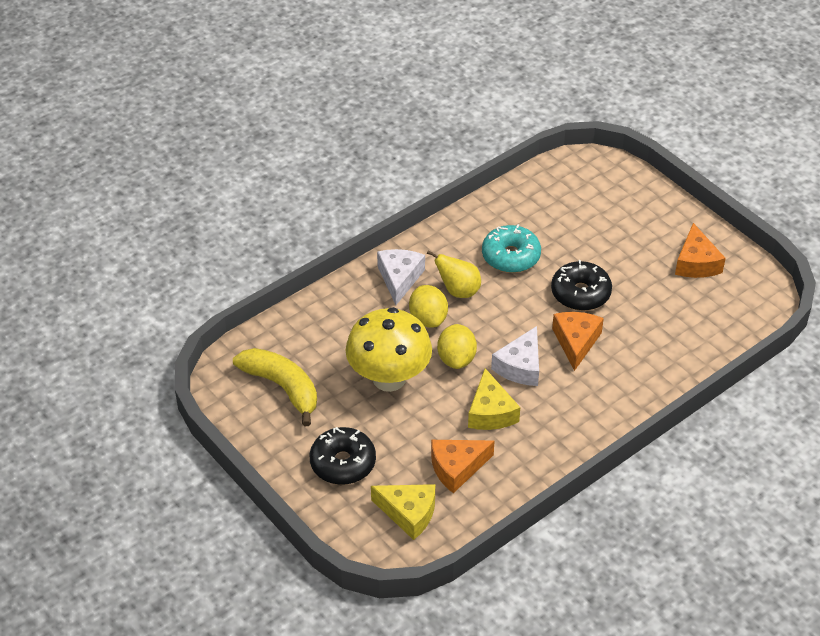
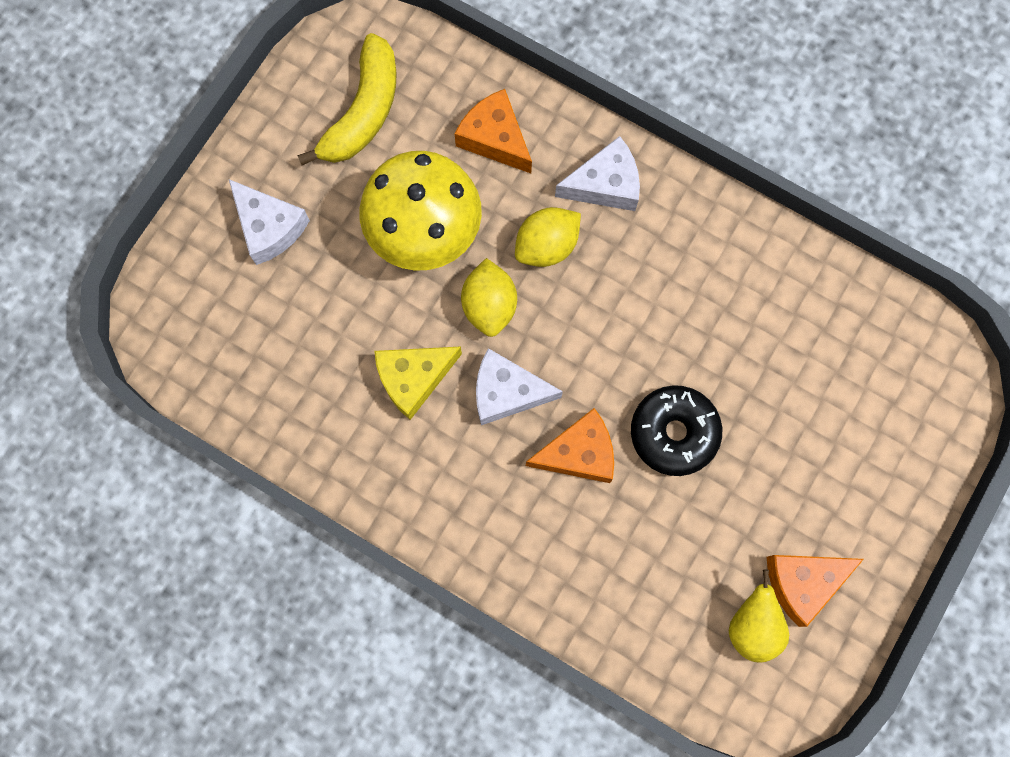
camera: 70 degrees right, 30 degrees up
black donut [310,427,376,485] -> white cheese [229,179,310,265]
yellow cheese [371,484,435,540] -> none
yellow pear [427,250,481,298] -> yellow pear moved to [729,569,789,662]
orange cheese [431,440,495,493] -> orange cheese moved to [454,89,532,173]
yellow lemon [437,324,477,369] -> yellow lemon turned 75 degrees counterclockwise [461,258,517,337]
turquoise donut [482,224,541,273] -> none

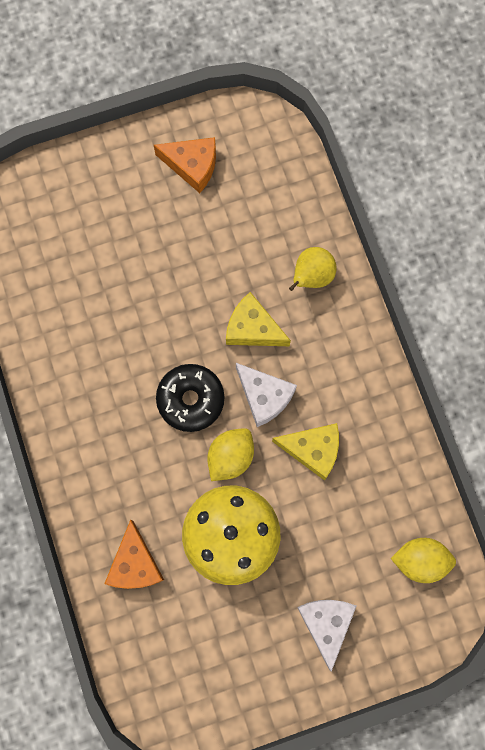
camera: 140 degrees left, 0 degrees up
yellow banana [297,33,397,165] -> none
yellow lemon [515,207,581,267] -> yellow lemon moved to [391,538,456,583]
orange cheese [526,408,614,483] -> yellow cheese [226,292,291,346]
white cheese [555,136,640,211] -> none
black donut [631,385,722,476] -> black donut moved to [156,364,224,432]
yellow pear [729,569,789,662] -> yellow pear moved to [289,247,337,291]

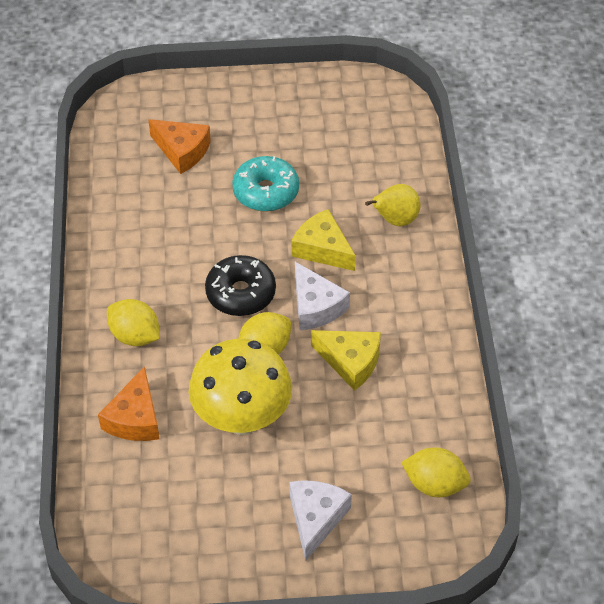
camera: 15 degrees right, 25 degrees down
orange cheese [154,137,216,193] -> orange cheese moved to [148,119,211,174]
none -> yellow lemon [107,299,160,346]
none -> turquoise donut [232,156,299,212]

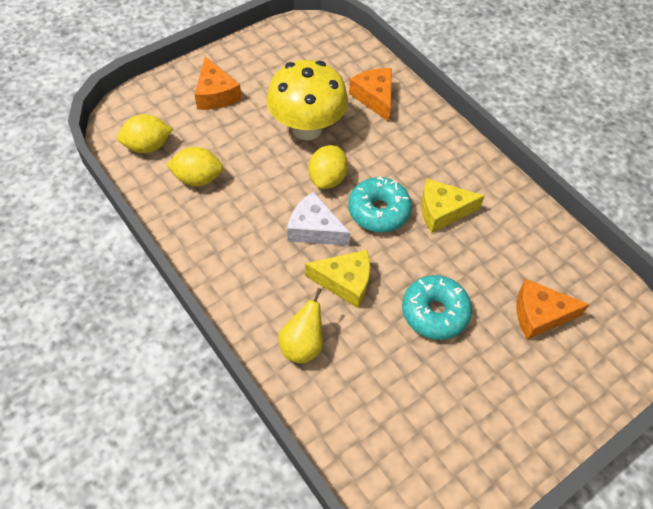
camera: 145 degrees right, 5 degrees up
yellow lemon [107,299,160,346] -> yellow lemon moved to [166,147,223,186]
black donut [205,255,276,316] -> turquoise donut [348,176,412,232]
white cheese [289,480,352,561] -> orange cheese [195,57,242,110]
yellow cheese [311,330,381,391] -> yellow cheese moved to [421,178,485,233]

